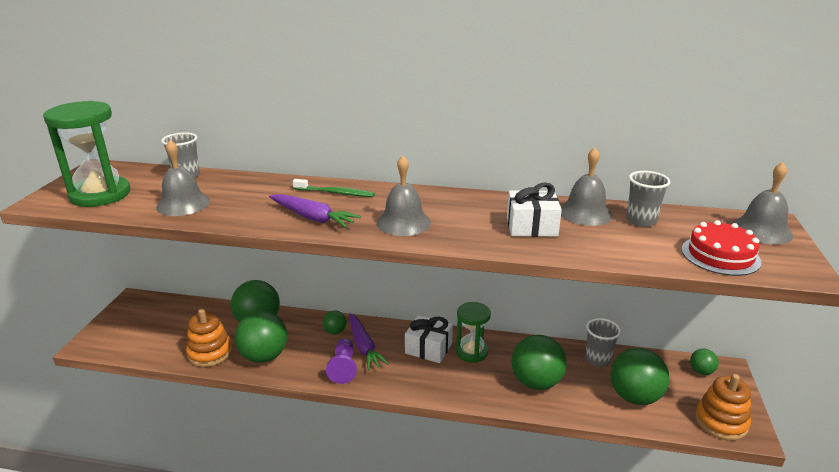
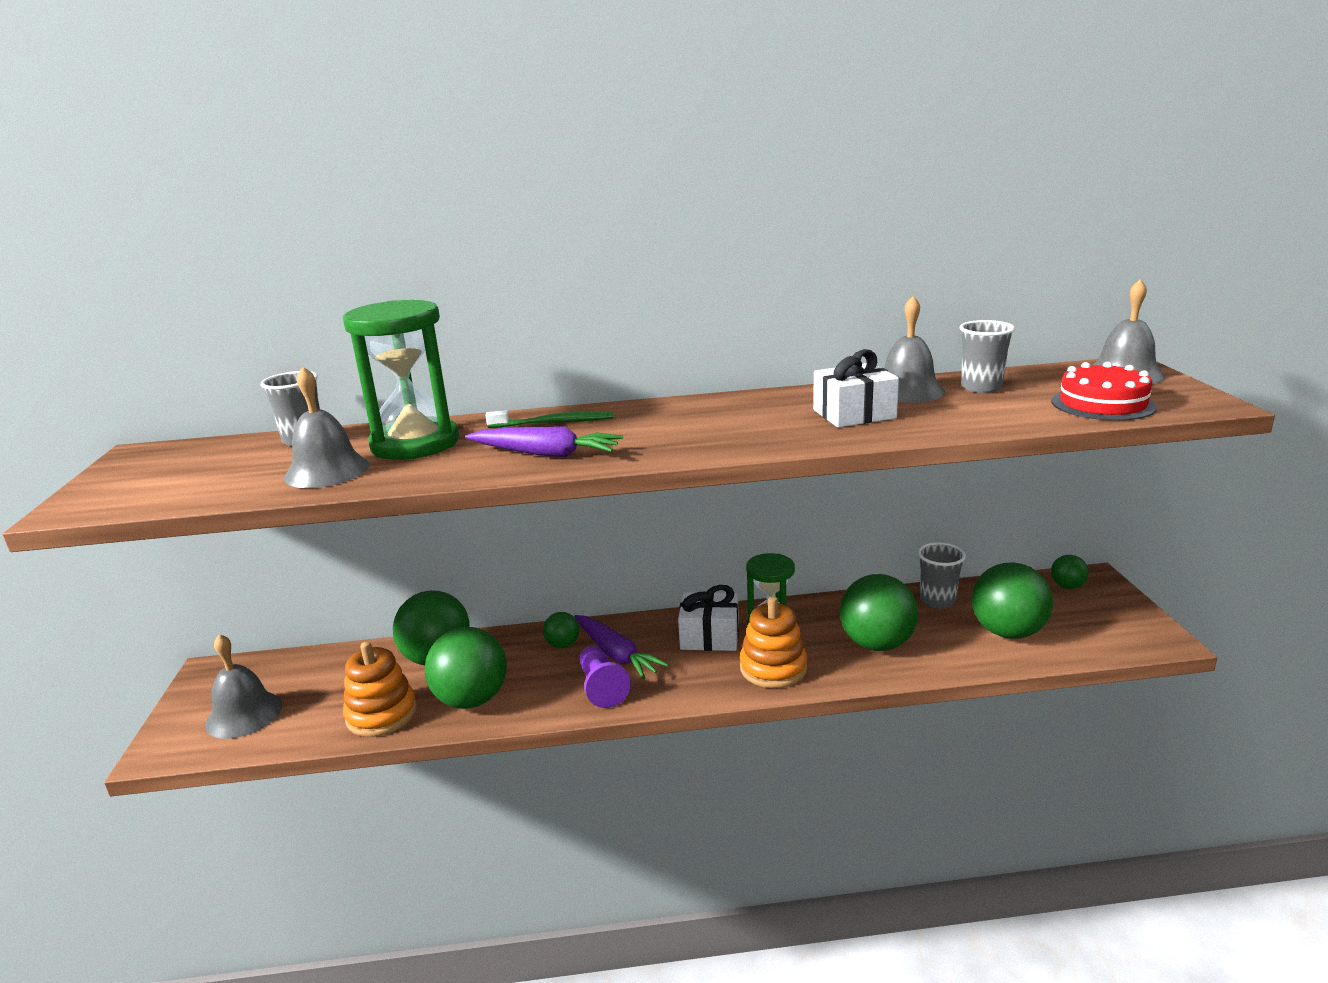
camera: 15 degrees left, 5 degrees down
green hourglass [43,101,130,207] -> green hourglass moved to [343,300,459,460]
grey bell [377,156,431,236] -> grey bell moved to [205,634,283,739]
orange stacking toy [695,374,751,441] -> orange stacking toy moved to [740,596,807,688]

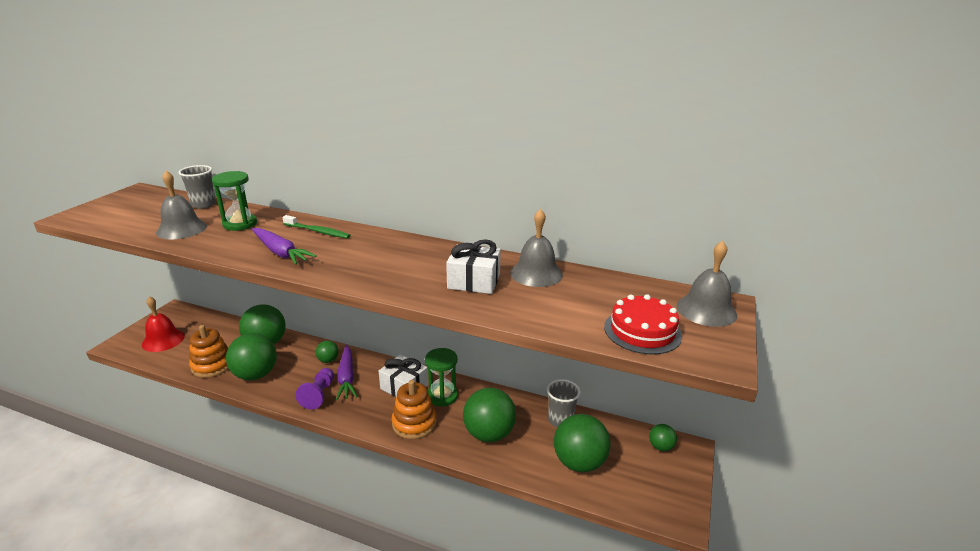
camera: 25 degrees right, 5 degrees up
grey bell [205,634,283,739] -> red bell [142,296,185,352]
green hourglass [343,300,459,460] -> green hourglass [212,171,257,231], size x0.63
grey cup [959,320,1015,393] -> none

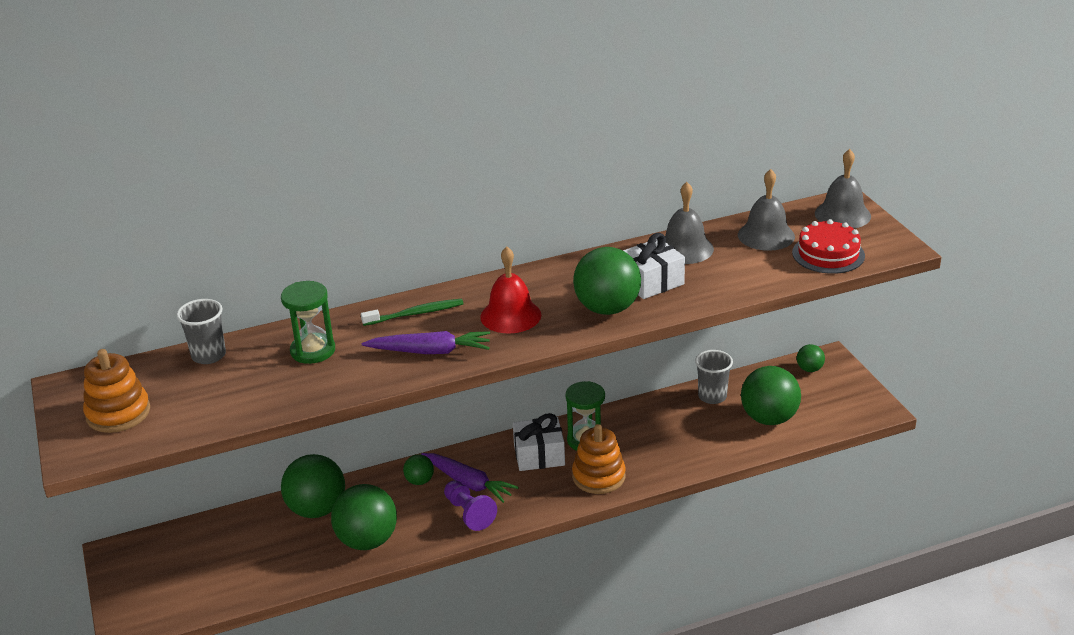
camera: 40 degrees left, 5 degrees up
red bell [142,296,185,352] -> red bell moved to [480,247,541,334]
grey bell [156,171,207,239] -> grey bell moved to [738,169,795,251]
orange stacking toy [189,325,229,378] -> orange stacking toy moved to [83,349,150,433]
green ball [463,388,516,442] -> green ball moved to [573,247,641,315]

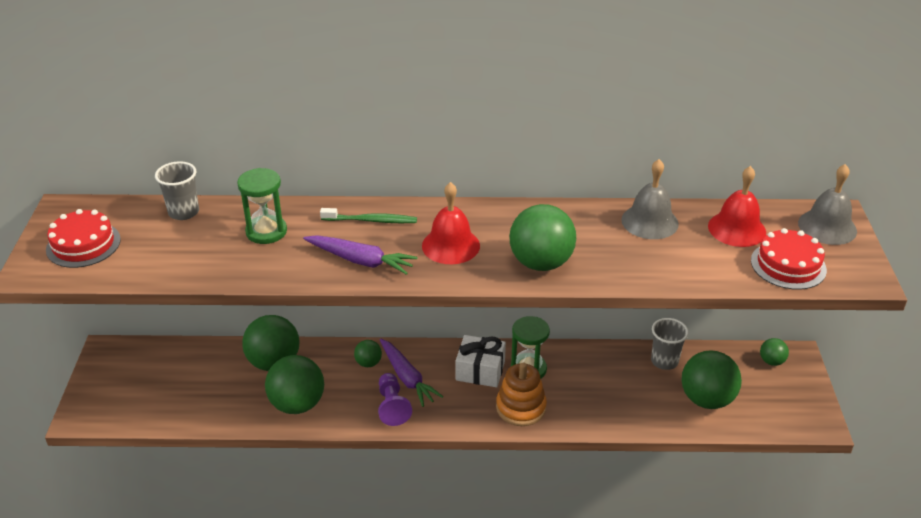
camera: 20 degrees right, 5 degrees up
orange stacking toy [83,349,150,433] -> red cake [46,209,121,268]
white gift [623,233,685,299] -> none
grey bell [738,169,795,251] -> red bell [708,166,766,247]

